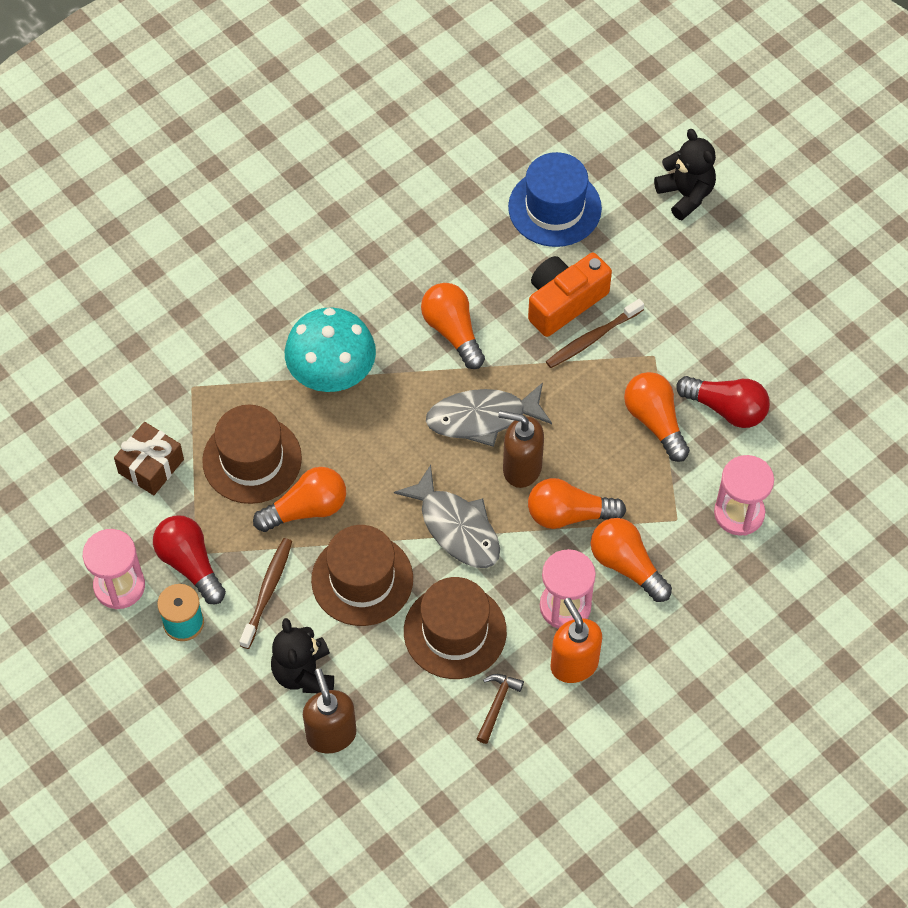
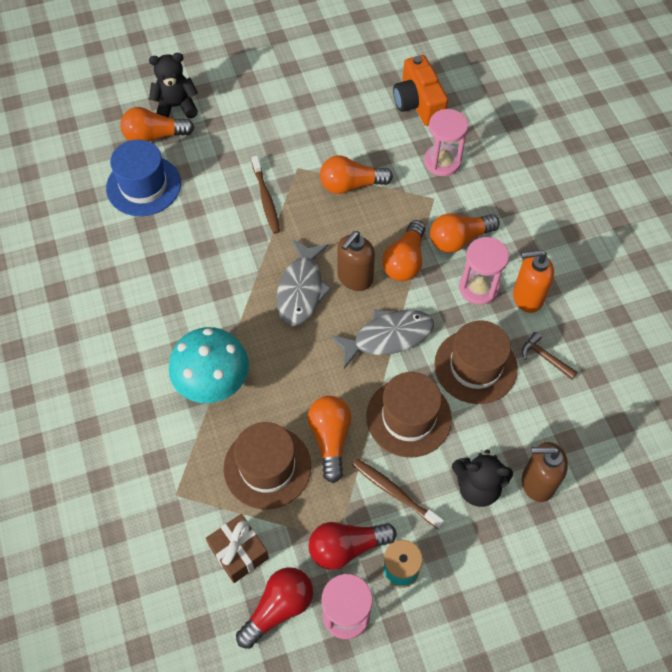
camera: 70 degrees left, 0 degrees up
orange light bulb [421,283,485,369] -> orange light bulb moved to [120,107,194,142]
orange camera [528,253,612,337] -> orange camera moved to [393,55,448,126]
red light bulb [676,376,770,428] -> red light bulb moved to [236,567,313,649]

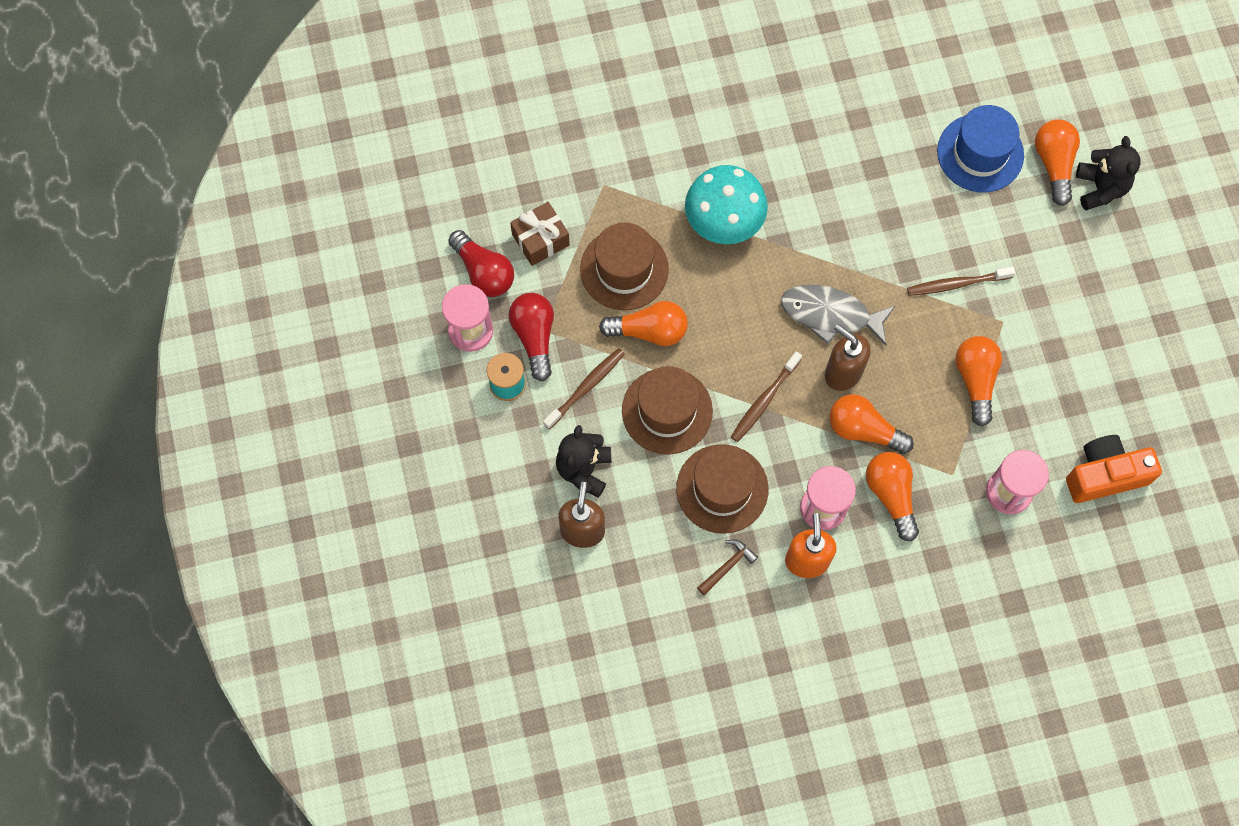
camera: 95 degrees right, 10 degrees up
grey fish [330,309,434,369] -> brown toothbrush [731,351,802,442]

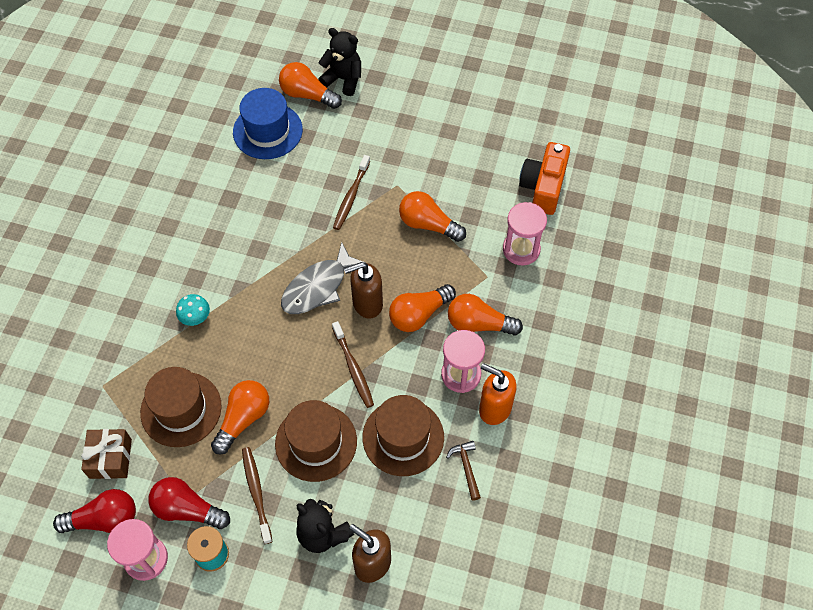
camera: 60 degrees left, 10 degrees down
turquoise mushroom [685,165,768,244] -> turquoise mushroom [176,294,210,326], size x0.47

